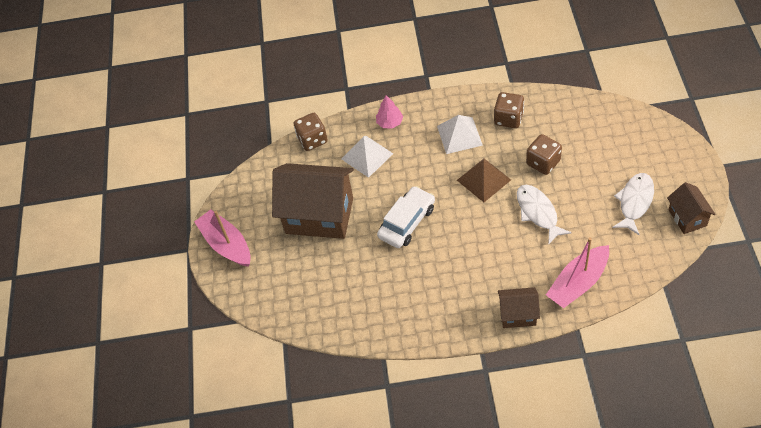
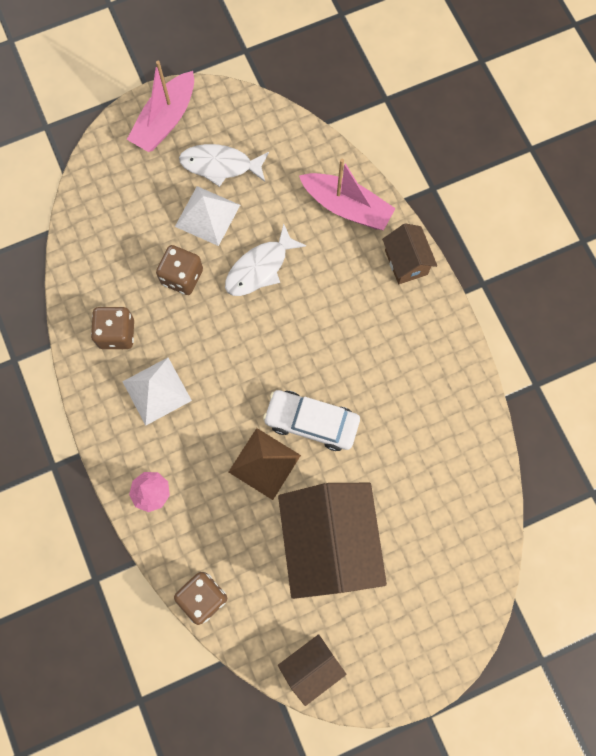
camera: 115 degrees left, 20 degrees up
pink boat [194,209,250,267] -> pink boat moved to [127,61,194,152]
white pyramid [342,136,393,178] -> white pyramid moved to [175,186,240,246]
brown pyramid [457,159,511,202] -> brown pyramid moved to [229,428,301,500]
brown house [667,182,716,234] -> brown house moved to [278,634,346,706]

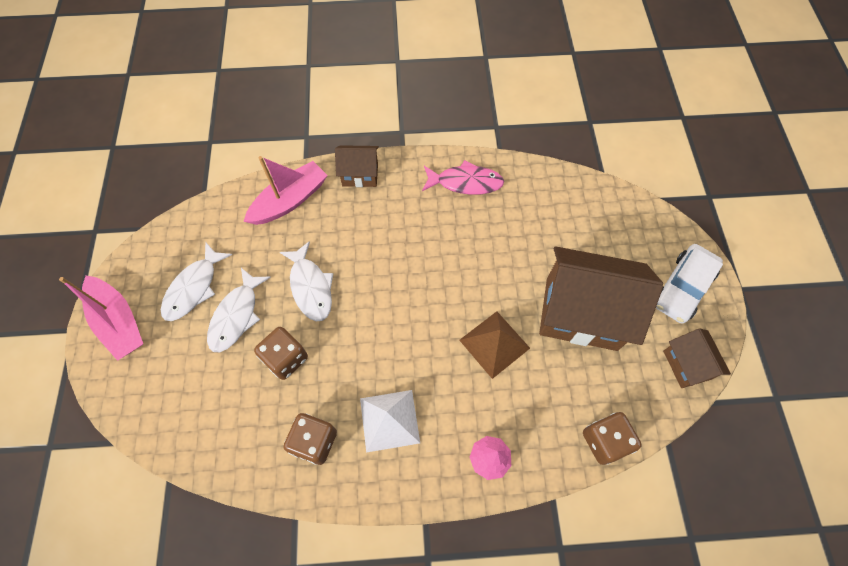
camera: 70 degrees left, 10 degrees down
white pyramid [175,186,240,246] -> white fish [207,268,271,352]
white car [263,390,360,451] -> white car moved to [656,244,723,324]
none -> pink fish [422,160,504,195]

